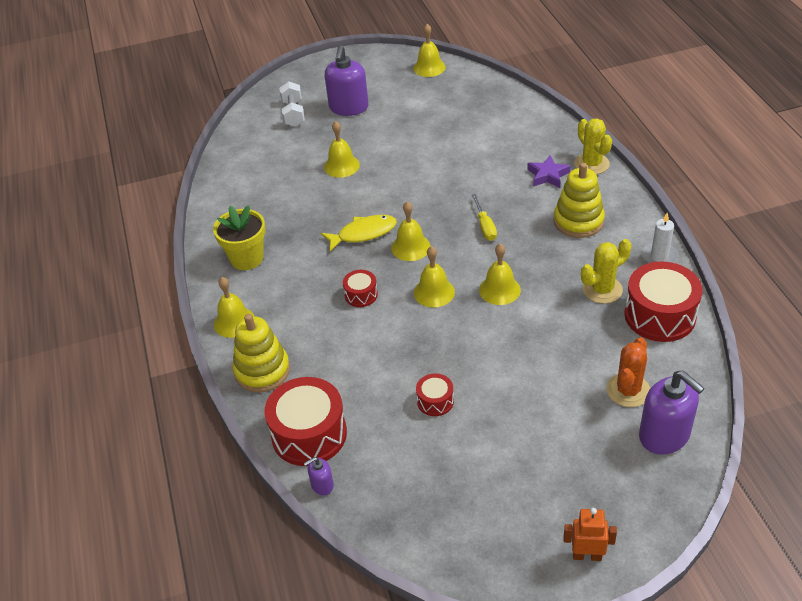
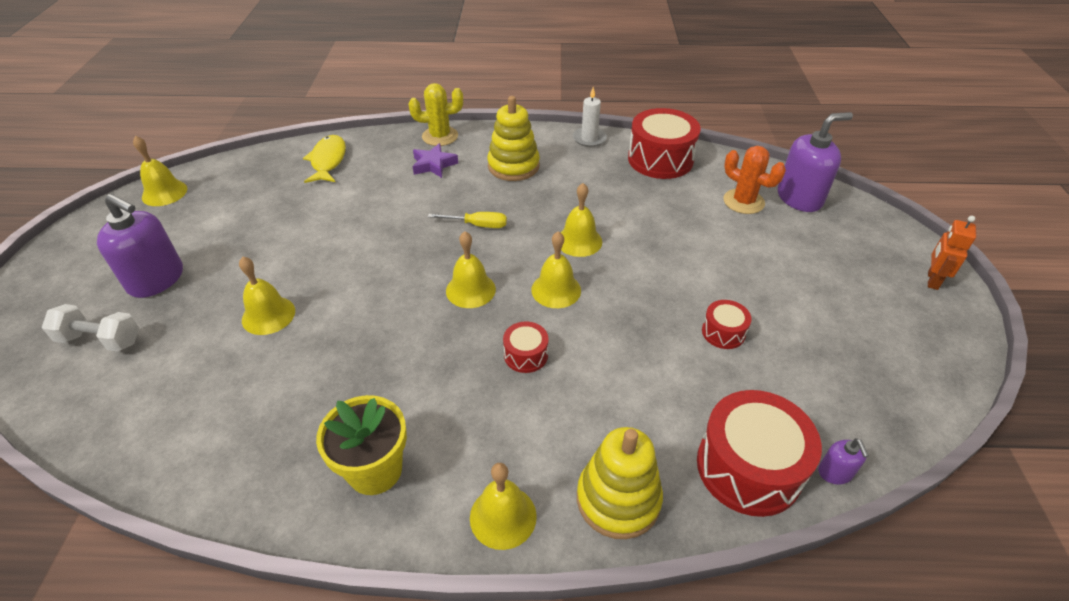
camera: 75 degrees left, 0 degrees up
yellow fish [321,215,397,251] -> yellow fish moved to [303,135,346,183]
yellow cactus [581,239,631,304] -> none

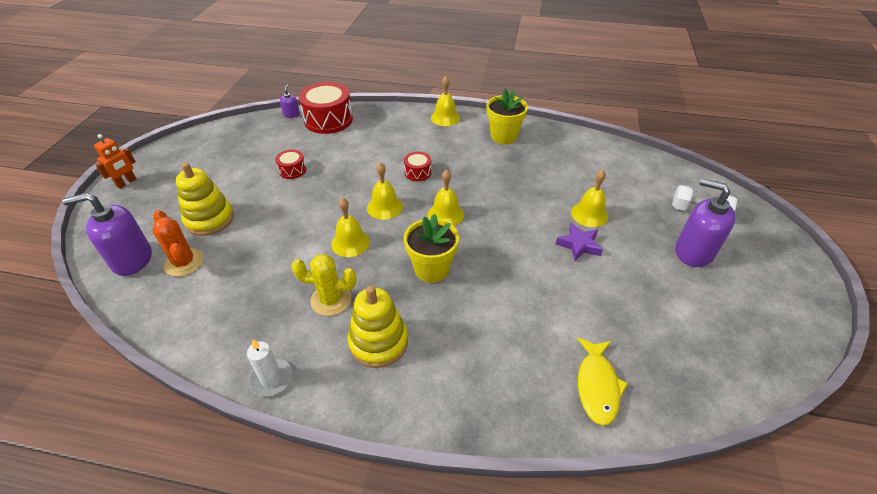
camera: 170 degrees left, 0 degrees up
yellow bell [133,136,187,206] -> none
yellow cactus [409,83,463,146] -> yellow cactus moved to [291,254,356,316]
purple star [412,143,458,178] -> purple star moved to [556,223,603,261]
yellow screwdriver [428,212,507,228] -> yellow flower pot [404,214,459,283]
yellow stacking toy [577,427,663,539] -> yellow stacking toy moved to [176,162,234,236]
red drum [628,108,701,179] -> none

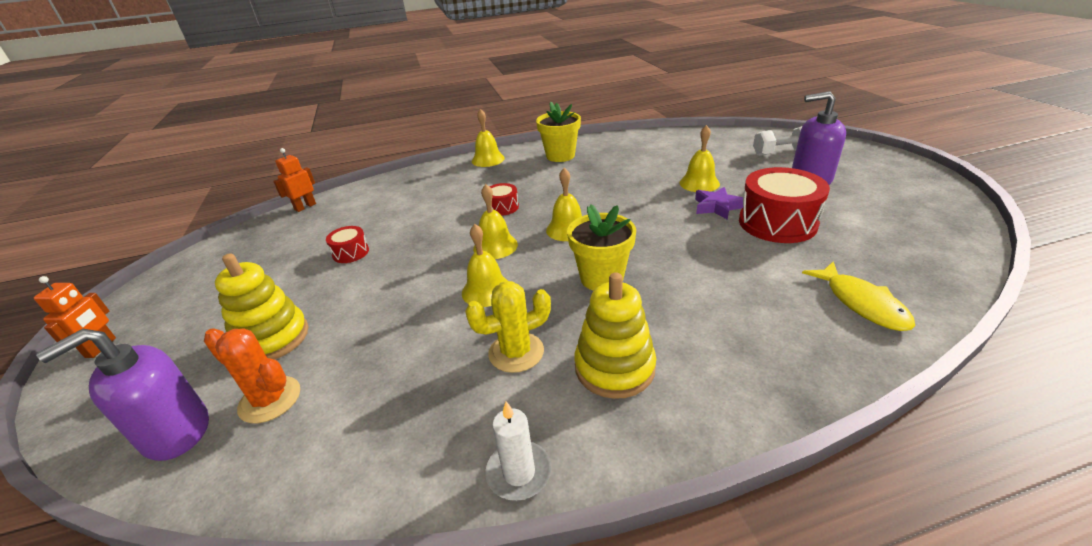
camera: 25 degrees left, 10 degrees down
purple soap dispenser [280,85,300,118] -> orange robot [273,148,316,212]
red drum [299,82,353,134] -> red drum moved to [739,167,830,243]

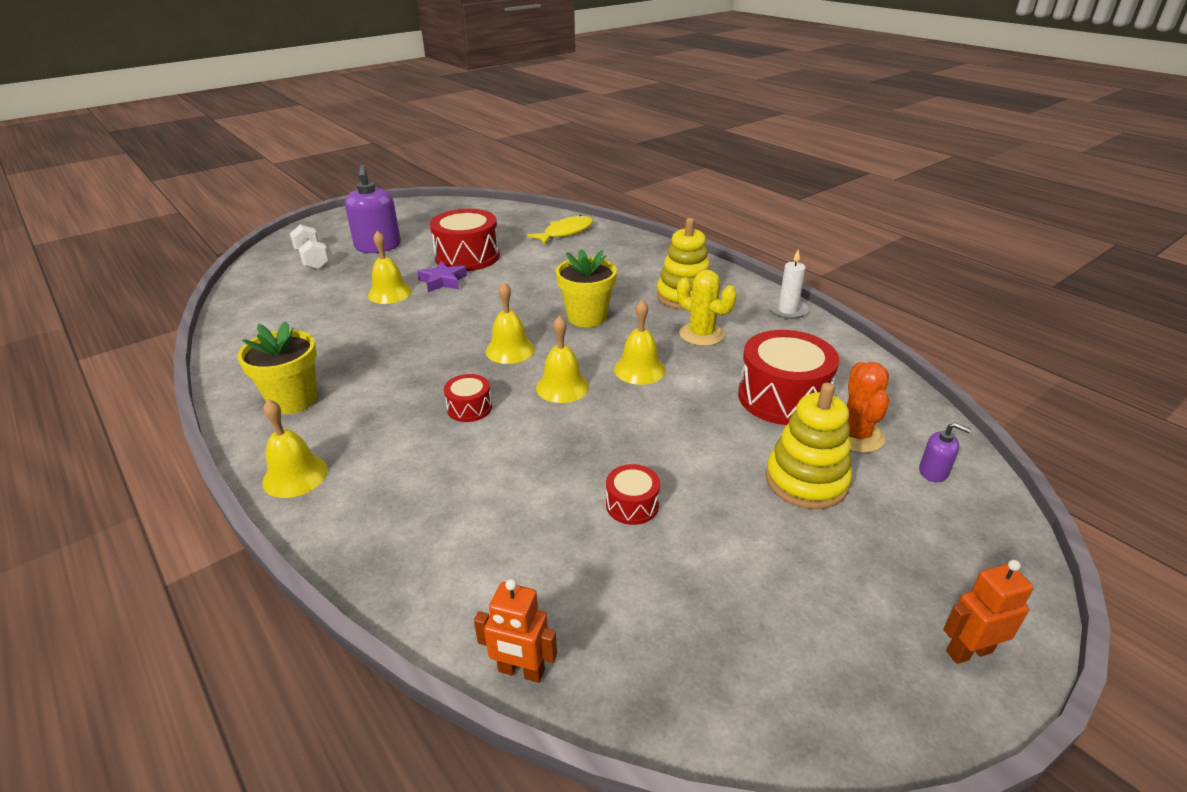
camera: 115 degrees left, 0 degrees up
purple soap dispenser [36,329,209,461] -> purple soap dispenser [919,422,971,482], size x0.47
none -> red drum [738,330,839,425]

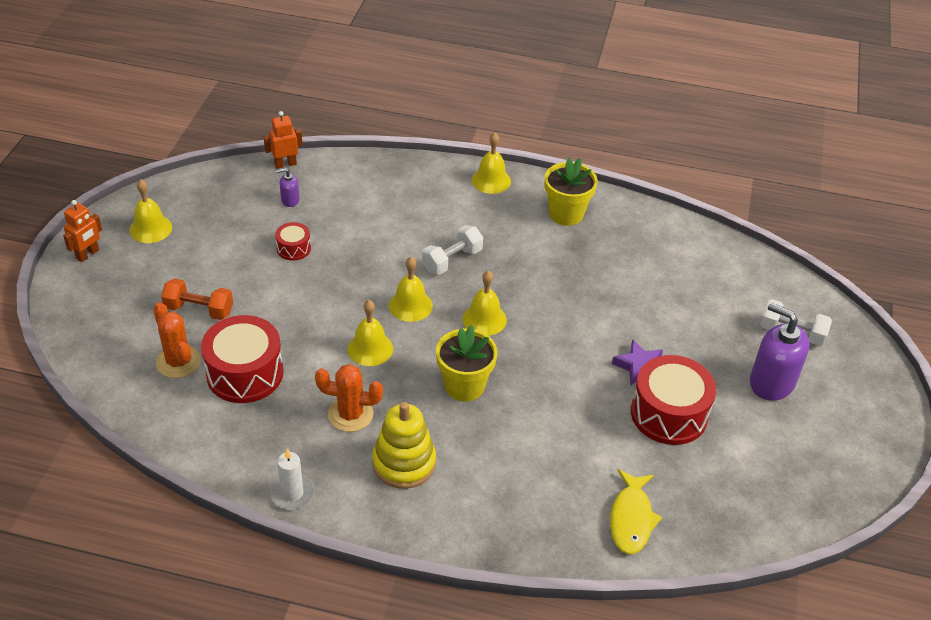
camera: 140 degrees right, 10 degrees up
yellow bell [368,231,412,304] -> yellow bell moved to [130,179,172,243]
red drum [444,374,492,422] -> white dumbbell [422,225,483,275]
yellow cactus [677,270,737,346] -> orange cactus [315,364,383,432]
yellow stacking toy [766,383,852,509] -> orange dumbbell [161,278,233,320]
purple soap dispenser [919,422,971,482] -> purple soap dispenser moved to [276,168,299,207]

